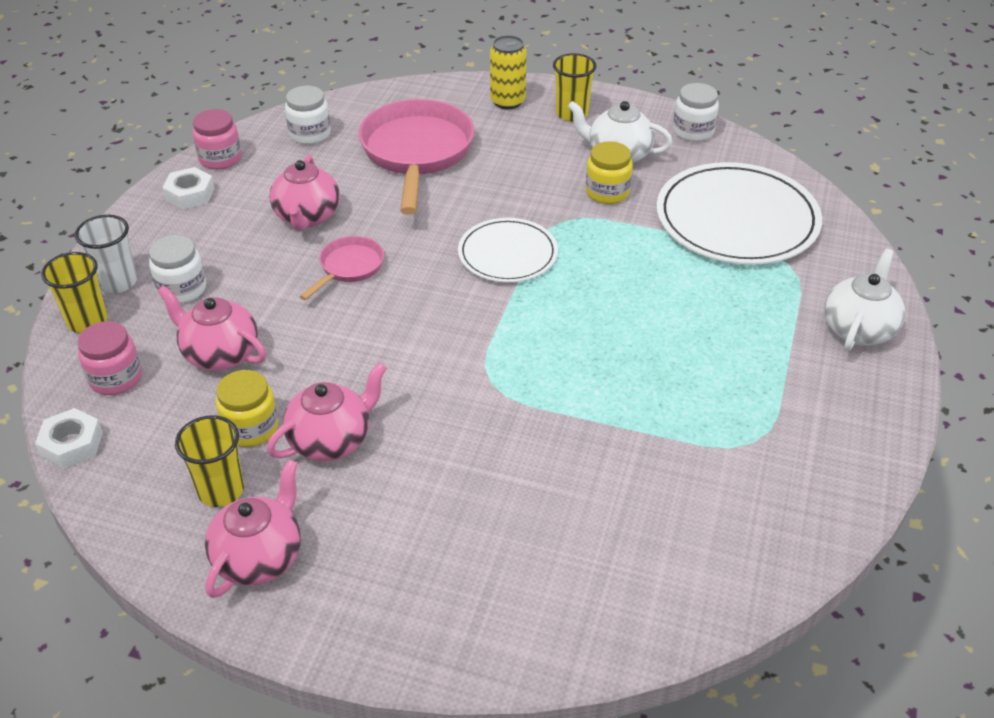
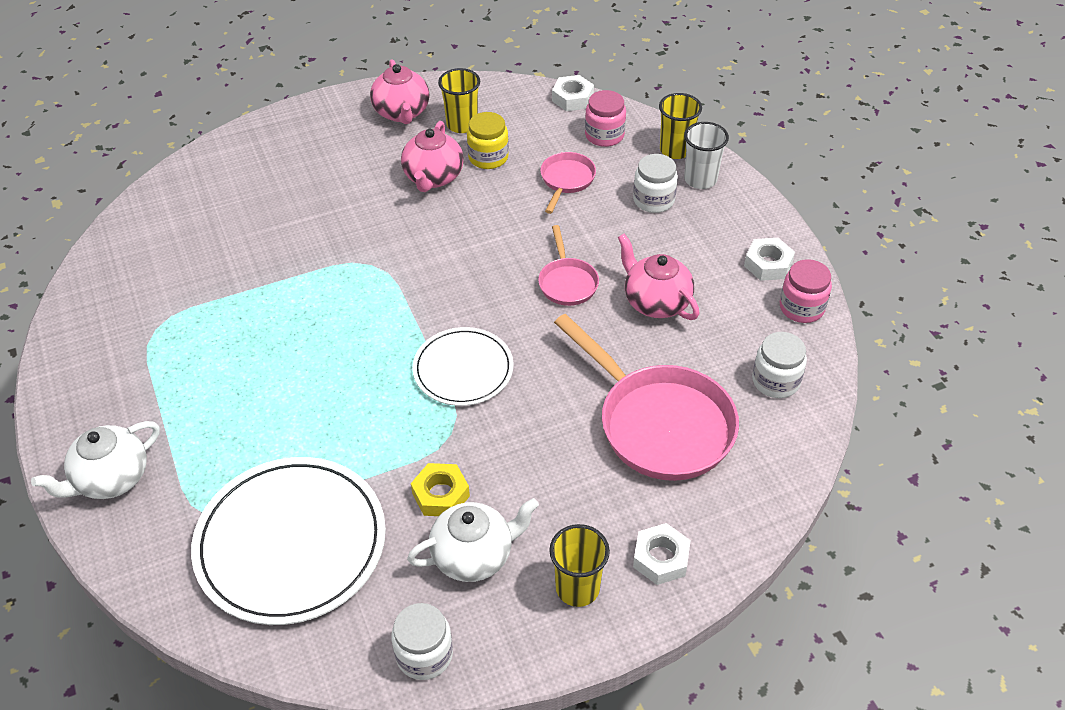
camera: 140 degrees right, 5 degrees up
pink teapot [157,286,266,371] -> pink pan [540,152,596,214]
yellow can [490,35,527,109] -> white nut [633,523,691,585]
yellow jar [586,141,633,204] -> yellow nut [411,463,470,516]
white teapot [824,248,905,351] -> white teapot turned 60 degrees clockwise [31,421,160,499]

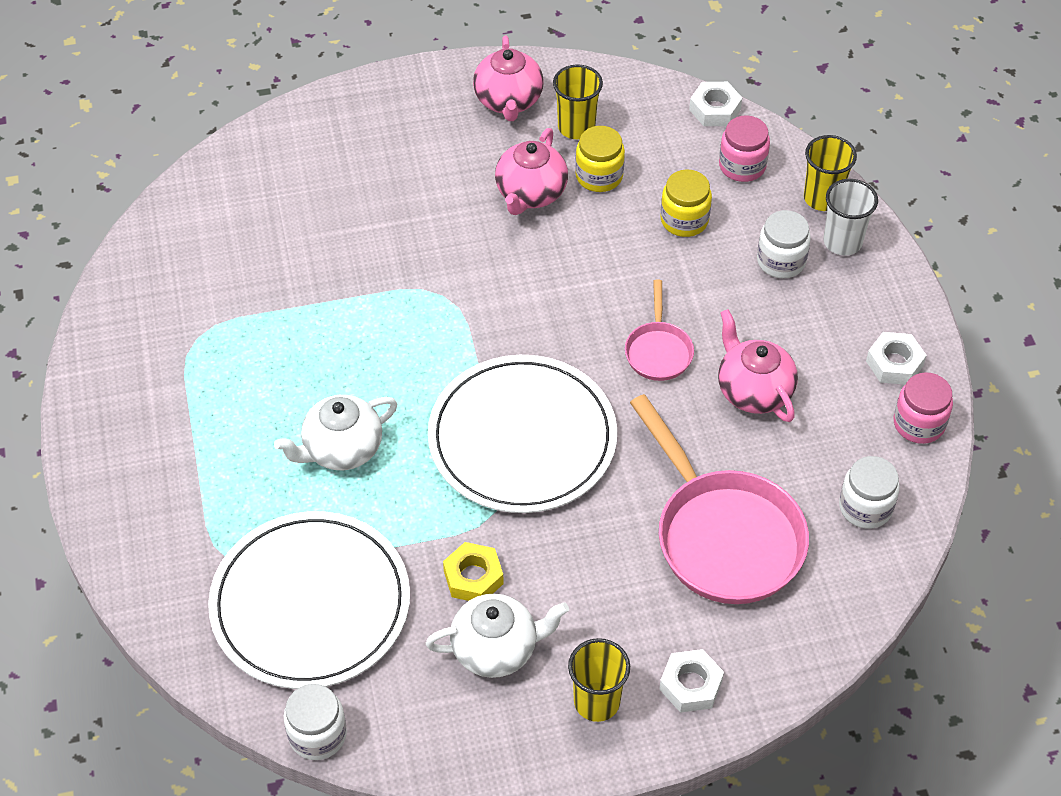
camera: 10 degrees right, 5 degrees up
white teapot [31,421,160,499] -> white teapot moved to [274,395,398,470]
white jar [391,603,453,680] -> white jar moved to [284,684,347,760]
white plate [412,327,513,406] -> white plate [428,355,617,513], size x1.69
pink pan [540,152,596,214] -> yellow jar [660,169,712,237]

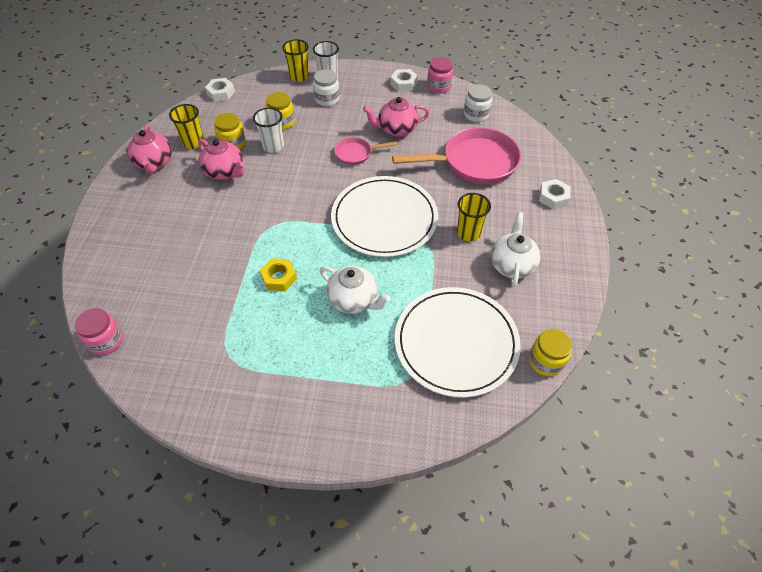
camera: 70 degrees left, 0 degrees up
white teapot [274,395,398,470] -> white teapot turned 45 degrees counterclockwise [320,266,391,314]
white jar [284,684,347,760] -> yellow jar [529,329,572,376]
yellow nut [443,542,504,601] -> yellow nut moved to [260,258,297,291]
pink teapot [473,36,544,121] -> pink teapot turned 60 degrees clockwise [127,125,172,174]
yellow cup [568,638,630,722] -> yellow cup moved to [457,193,491,241]
pink pan [625,280,694,381] -> pink pan turned 150 degrees clockwise [334,137,397,165]
pink jar [719,116,770,182] -> pink jar moved to [75,308,124,355]
none -> white cup [253,108,284,153]

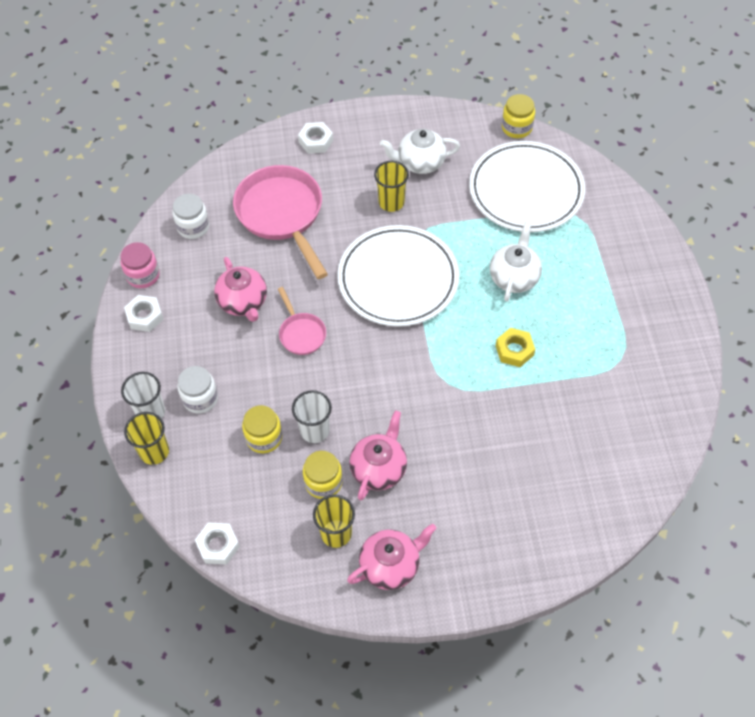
camera: 105 degrees left, 5 degrees up
pink jar [75,308,124,355] -> none

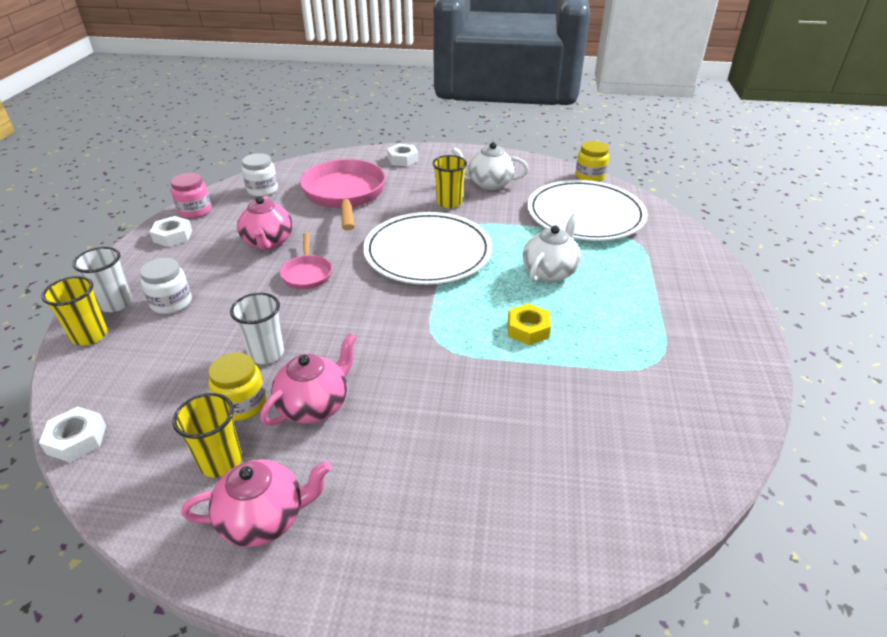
camera: 15 degrees right, 20 degrees down
yellow jar [242,405,282,453] -> none

